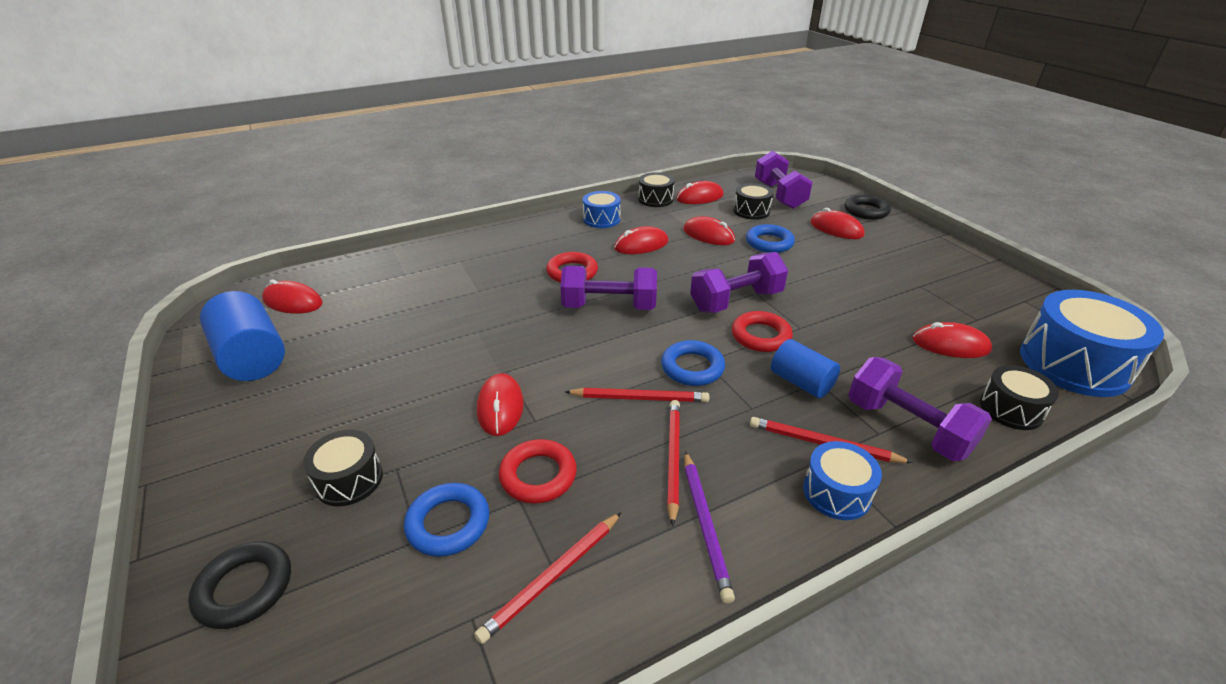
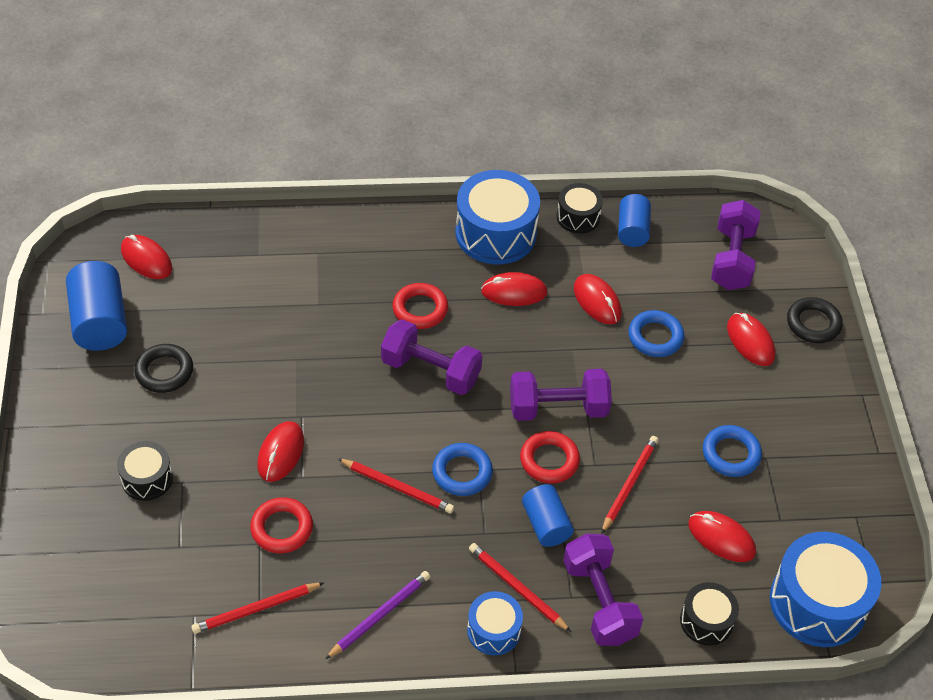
camera: 20 degrees right, 15 degrees up
black ring [188,541,291,629] -> black ring moved to [134,344,193,393]
blue ring [404,483,489,557] -> blue ring moved to [703,425,762,477]
blue drum [583,191,621,228] -> blue drum [455,170,540,264], size x1.84
red pencil [667,400,680,527] -> red pencil moved to [601,436,658,534]
red mouse [676,181,724,204] -> blue cylinder [618,194,651,247]
purple pencil [684,451,735,603] -> purple pencil turned 150 degrees counterclockwise [325,571,430,659]
black drum [733,183,774,220] -> none

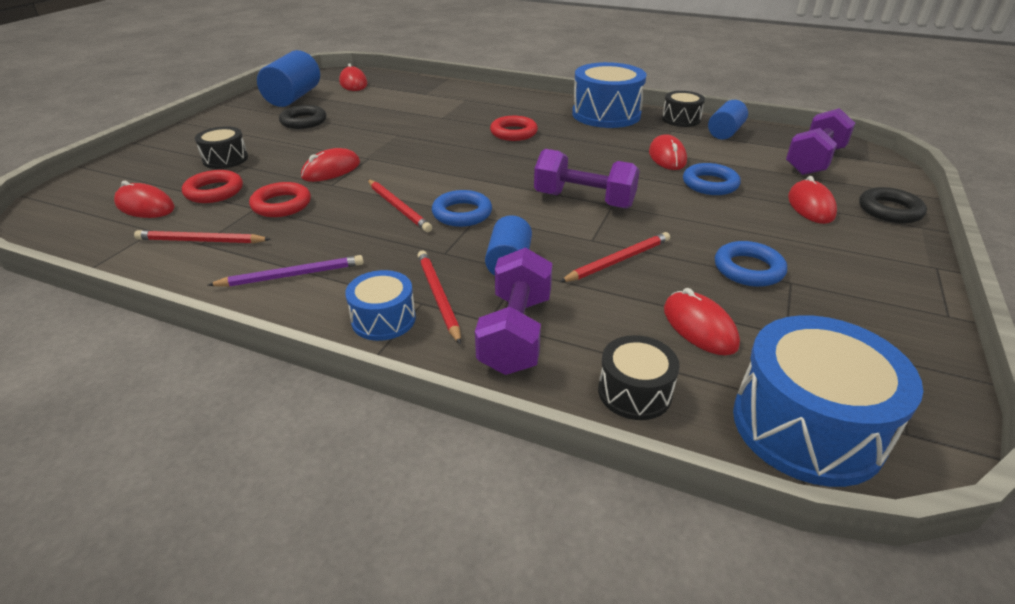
camera: 30 degrees right, 15 degrees down
purple dumbbell [381,319,482,395] -> none
red mouse [481,272,548,306] -> red mouse moved to [114,181,175,218]
red ring [520,431,580,484] -> red ring moved to [182,170,243,203]

